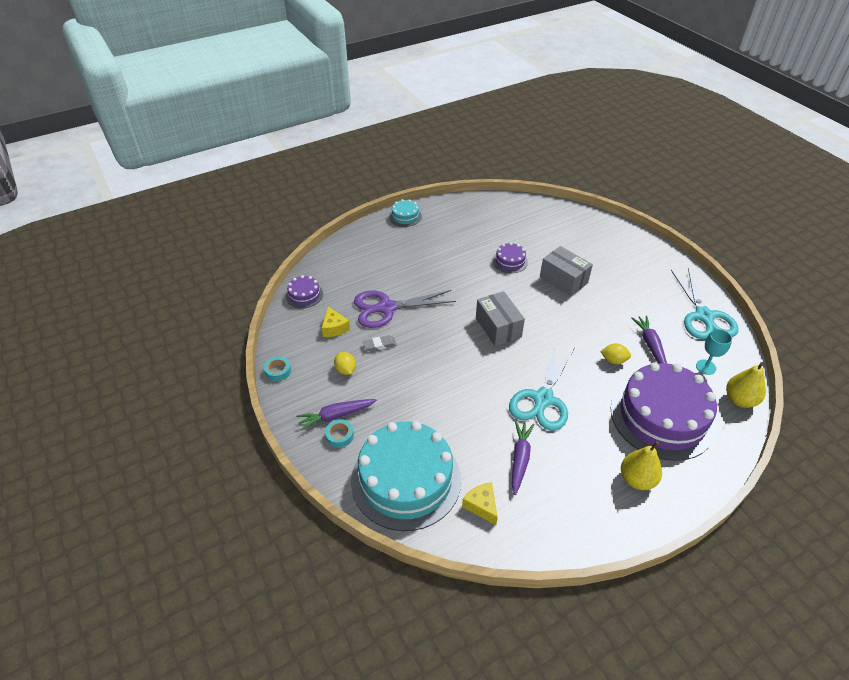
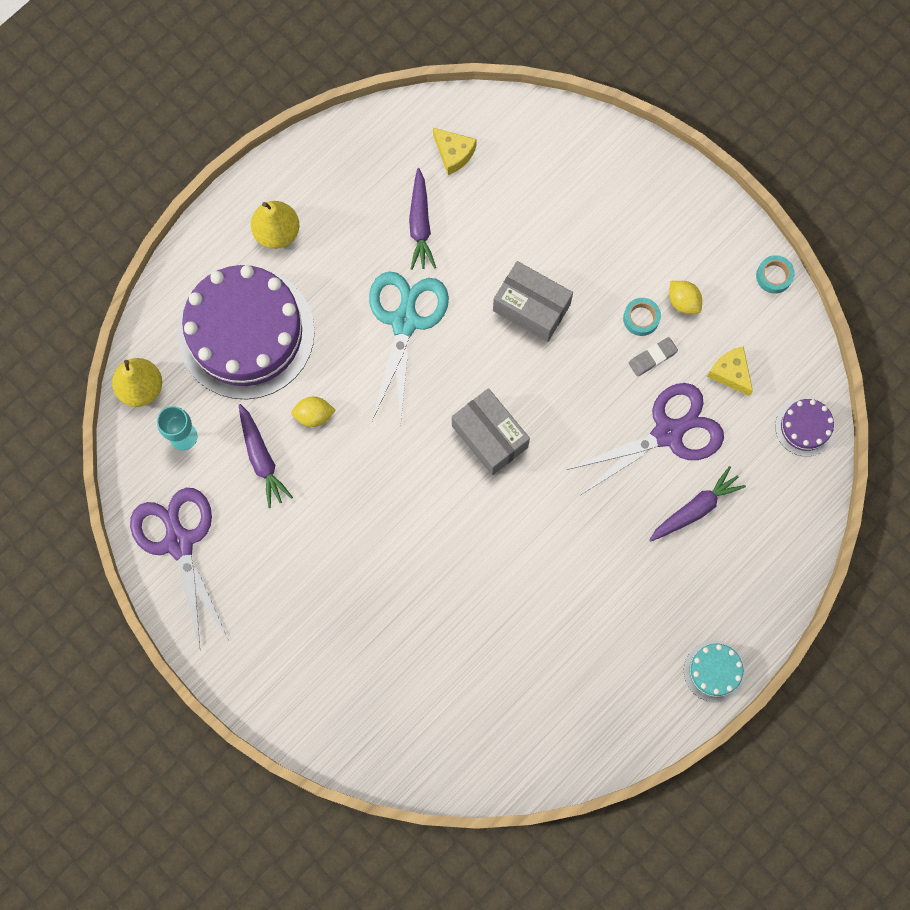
camera: 165 degrees right, 30 degrees up
purple carrot [296,399,377,431] -> purple carrot moved to [649,466,746,542]
turquoise tape [325,419,354,448] -> turquoise tape moved to [623,298,661,336]
turquoise cake [351,421,461,531] -> none
purple cake [493,242,528,273] -> none
grey box [540,246,593,296] -> grey box moved to [493,261,573,342]
turquoise scissors [671,268,739,339] -> purple scissors [130,488,229,649]

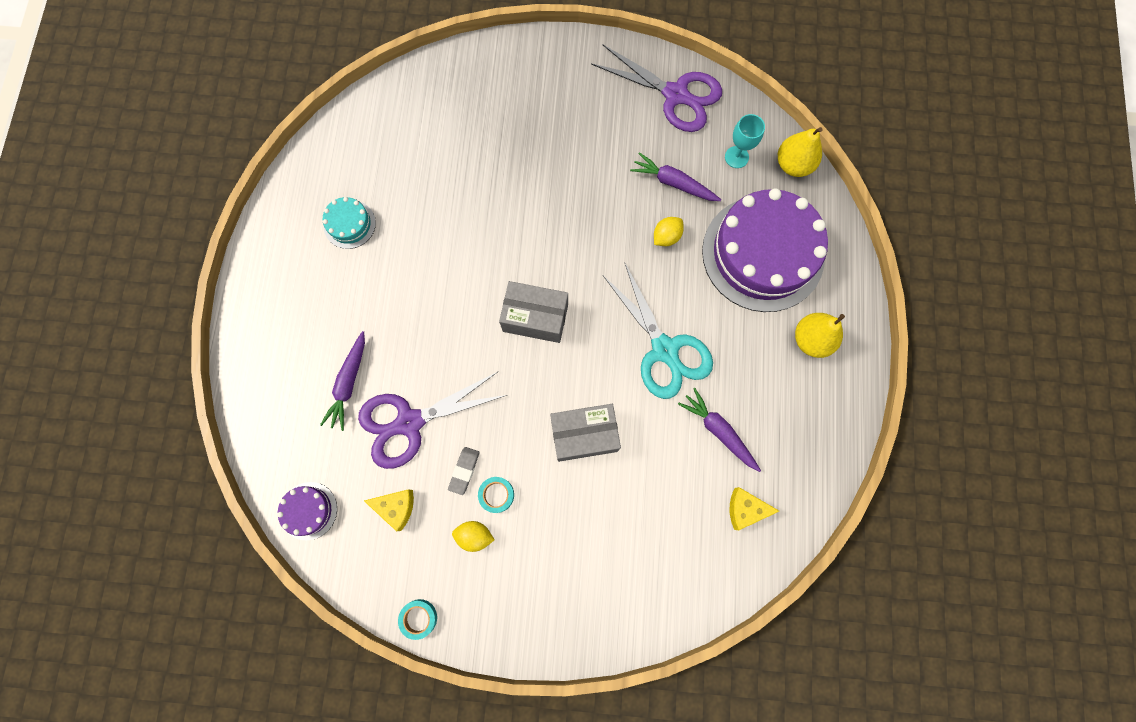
camera: 140 degrees right, 0 degrees up
purple scissors [567,383,724,495] -> purple scissors turned 45 degrees clockwise [358,371,507,469]
turquoise cake [684,640,746,702] -> turquoise cake moved to [322,197,376,249]

